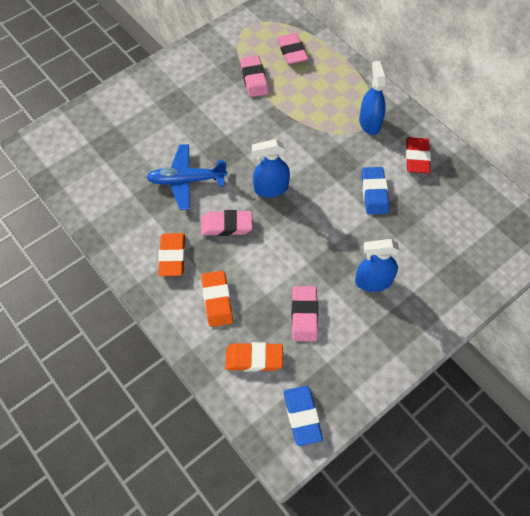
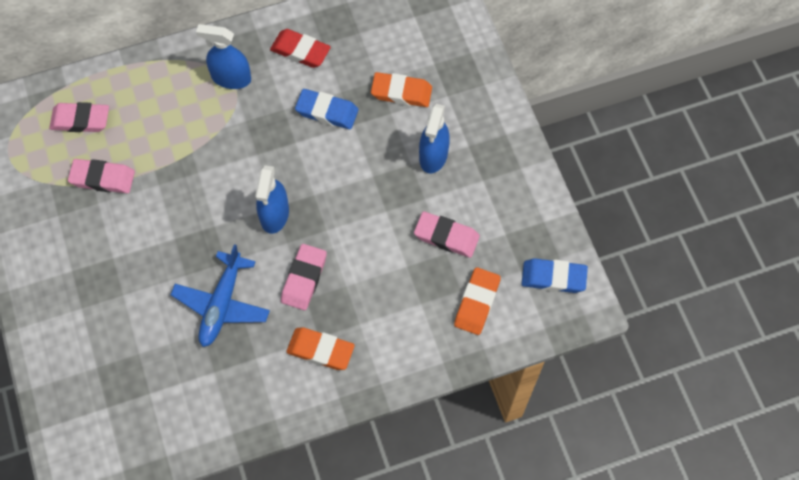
camera: 70 degrees left, 5 degrees up
orange eraser [201,271,233,327] -> orange eraser moved to [371,72,432,107]

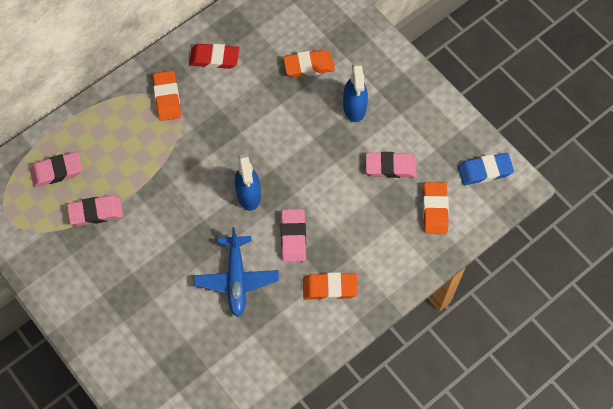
camera: 20 degrees left, 0 degrees up
blue spray bottle [196,24,251,89] -> orange eraser [153,71,181,121]
blue eraser [295,89,359,129] -> none

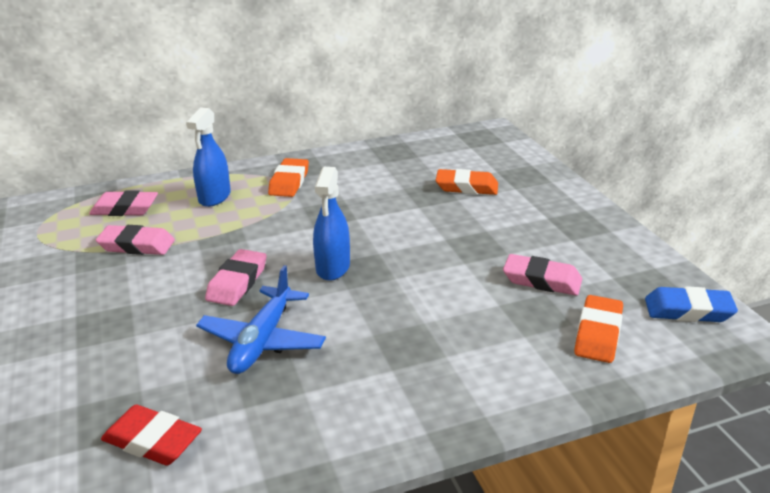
camera: 20 degrees right, 35 degrees down
red eraser [189,44,239,69] -> red eraser moved to [101,405,202,465]
pink eraser [281,209,306,262] -> pink eraser moved to [205,249,267,306]
orange eraser [303,272,358,300] -> none
blue spray bottle [343,63,368,122] -> blue spray bottle moved to [186,107,231,207]

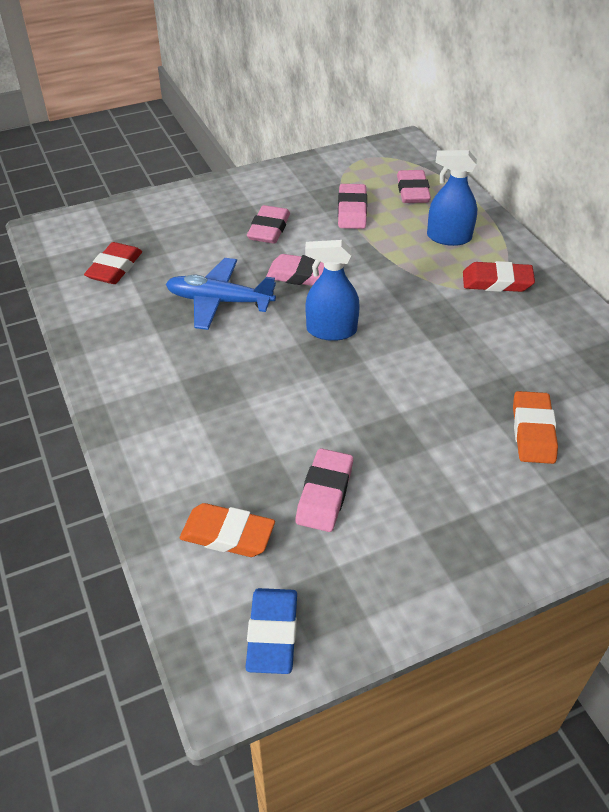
camera: 85 degrees right, 15 degrees up
orange eraser [268,158,309,197] -> red eraser [463,261,535,292]
none -> pink eraser [247,205,290,244]

